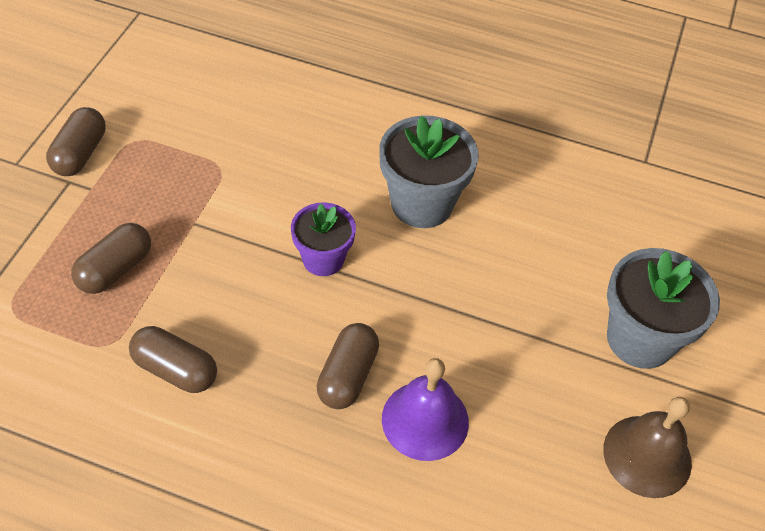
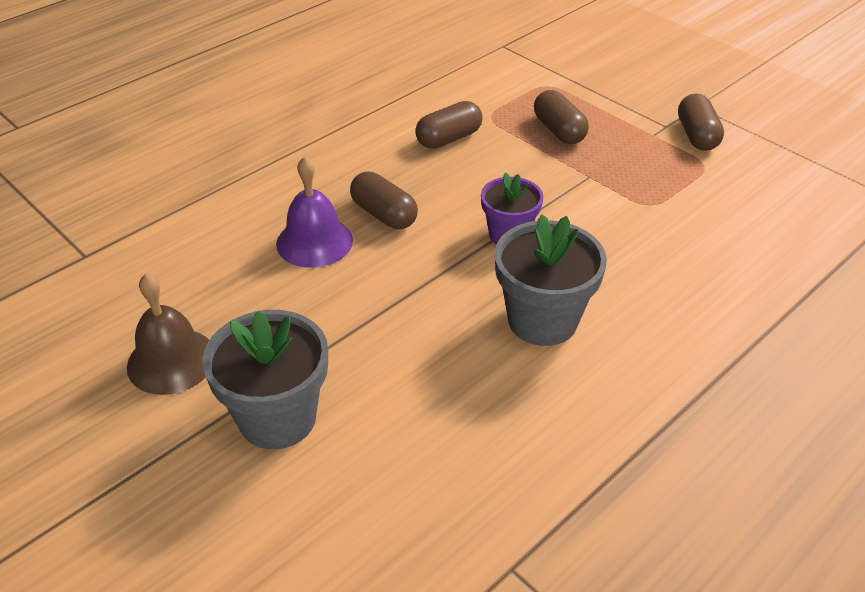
camera: 120 degrees right, 10 degrees down
brown capsule [46,107,106,176] -> brown capsule turned 45 degrees clockwise [678,94,724,151]

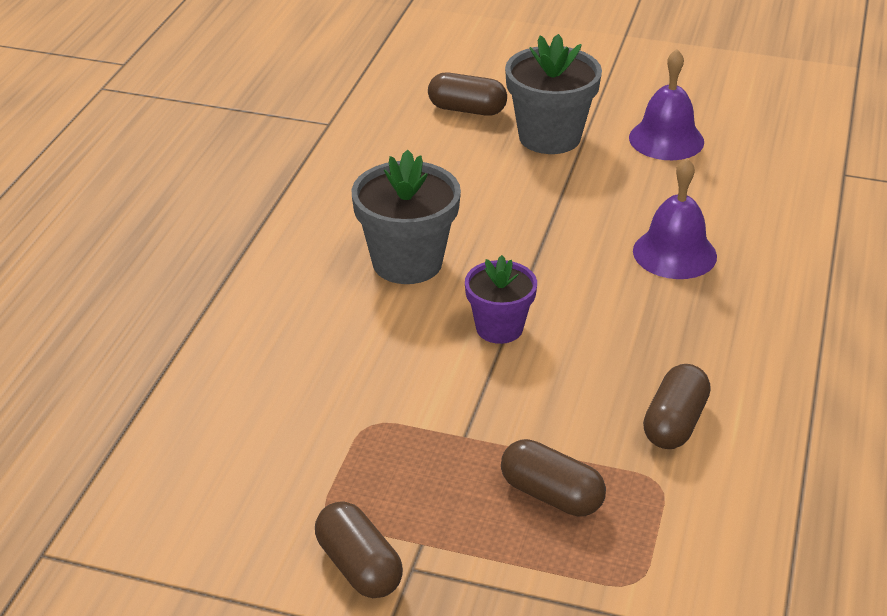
camera: 150 degrees right, 5 degrees down
brown bell [127,274,209,395] -> purple bell [629,49,704,160]
brown capsule [350,172,418,229] -> brown capsule moved to [428,73,507,116]

